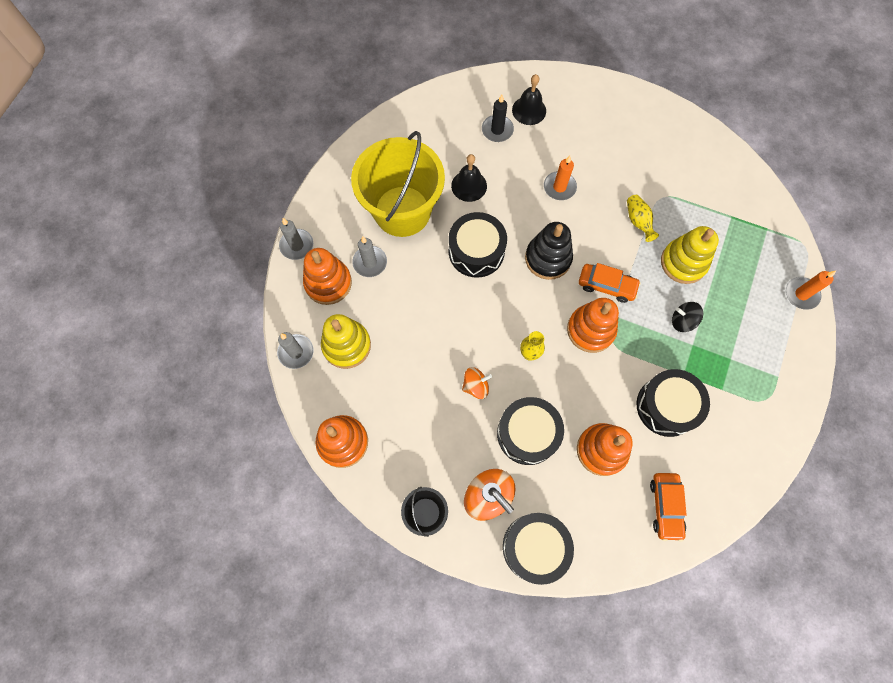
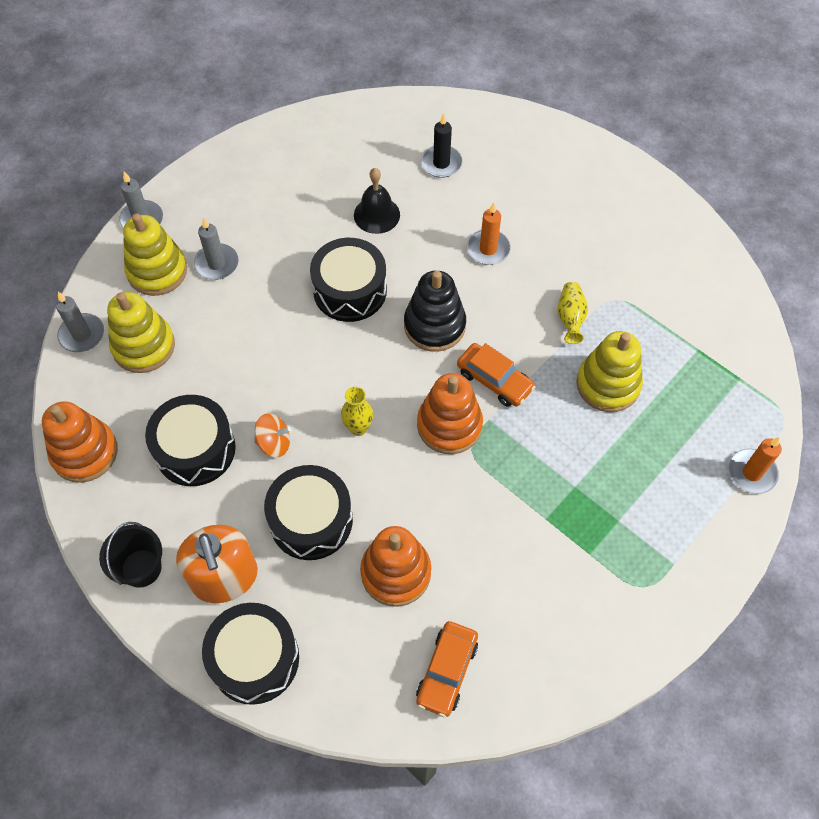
camera: 20 degrees right, 10 degrees down
orange stacking toy [303,248,352,305] -> yellow stacking toy [123,213,187,296]
yellow bucket [351,131,445,237] -> none
black bell [512,74,546,125] -> none
black drum [637,369,710,437] -> black drum moved to [145,395,236,486]
black spinning top [672,302,703,332] -> none

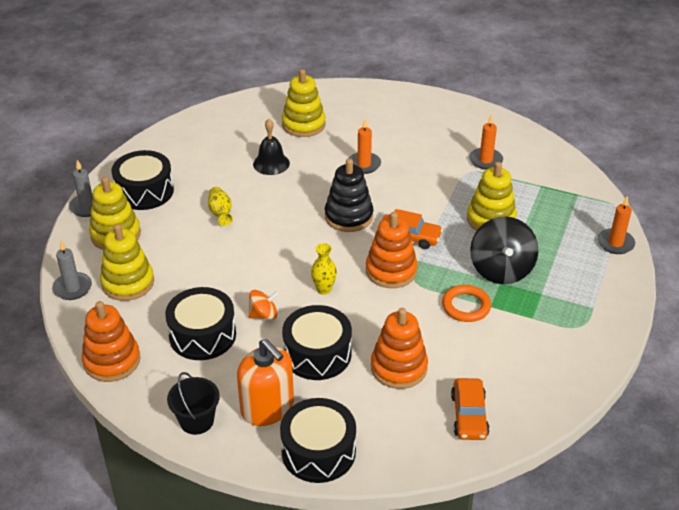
camera: 20 degrees left, 20 degrees down
grey candle [194,217,238,280] -> none
black drum [310,238,387,322] -> black drum moved to [112,150,174,210]
black candle [421,113,463,178] -> yellow stacking toy [282,69,326,137]
yellow vase [558,282,588,344] -> yellow vase moved to [208,187,233,226]
none -> orange ring [442,285,491,322]
none -> orange candle [469,114,503,169]
none -> black spinning top [470,216,539,284]

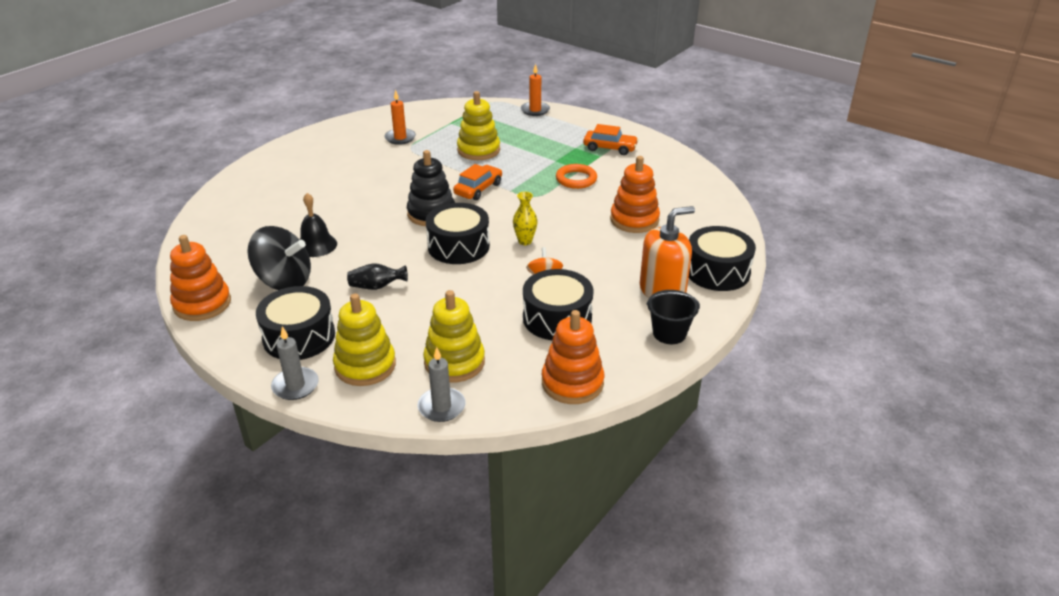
camera: 75 degrees left, 5 degrees down
yellow vase [208,187,233,226] -> black vase [347,263,408,290]
yellow stacking toy [282,69,326,137] -> none
black drum [282,305,352,380] -> black drum moved to [426,203,490,264]
orange candle [348,119,381,174] -> none
orange stacking toy [366,212,418,288] -> orange stacking toy moved to [170,235,231,321]
orange car [451,378,490,440] -> orange car moved to [583,124,639,155]
black spinning top [470,216,539,284] -> black spinning top moved to [247,226,311,290]

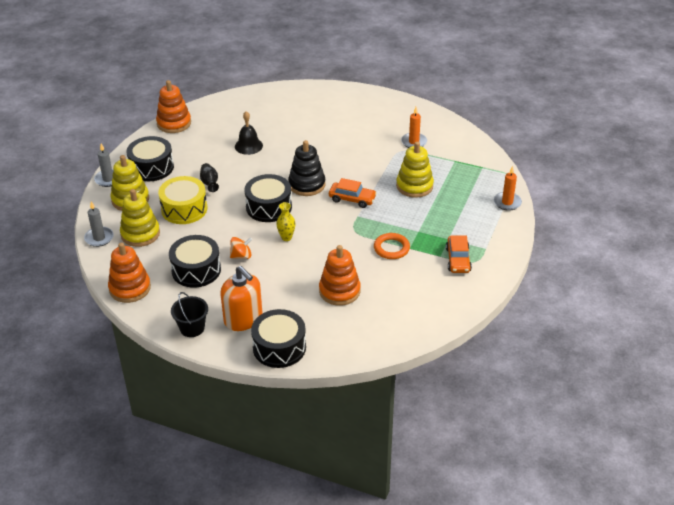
camera: 75 degrees right, 5 degrees up
black spinning top [247,226,311,290] -> none
none -> yellow drum [158,176,207,224]

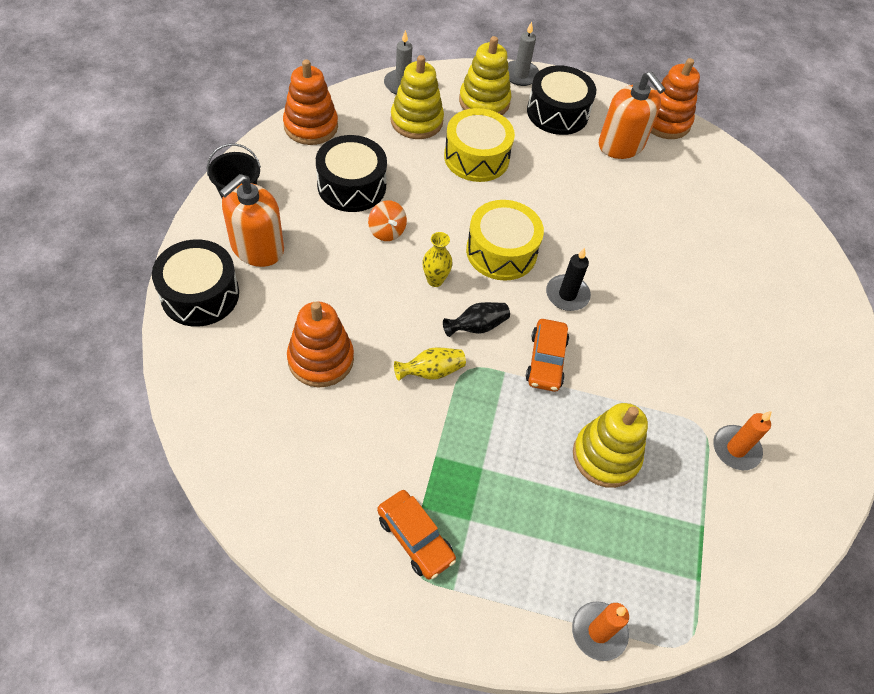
camera: 75 degrees right, 15 degrees up
black vase [200,163,219,192] -> black vase moved to [443,302,510,337]
black bell [235,111,263,155] -> none
black drum [244,174,292,222] -> yellow drum [466,200,544,281]
black stacking toy [288,140,326,196] -> black candle [546,248,591,311]
orange ring [374,233,410,259] -> none
orange car [446,236,472,273] -> orange car turned 120 degrees counterclockwise [377,490,456,580]
none -> yellow vase [394,347,466,381]
none -> orange soap dispenser [599,72,665,159]

